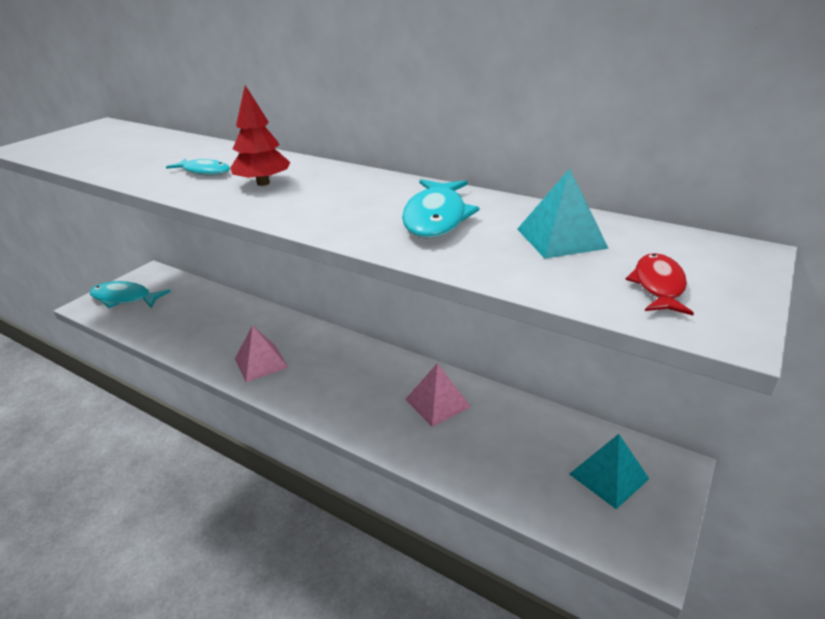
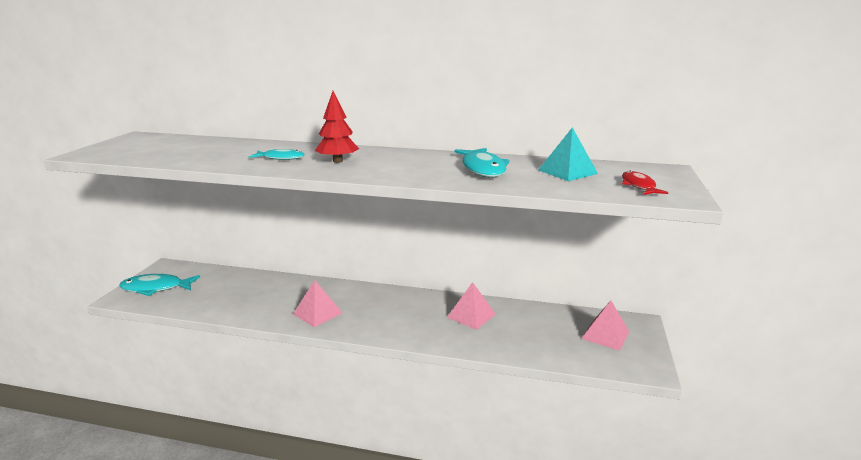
camera: 20 degrees left, 10 degrees down
turquoise pyramid [569,434,649,509] -> pink pyramid [581,301,629,351]

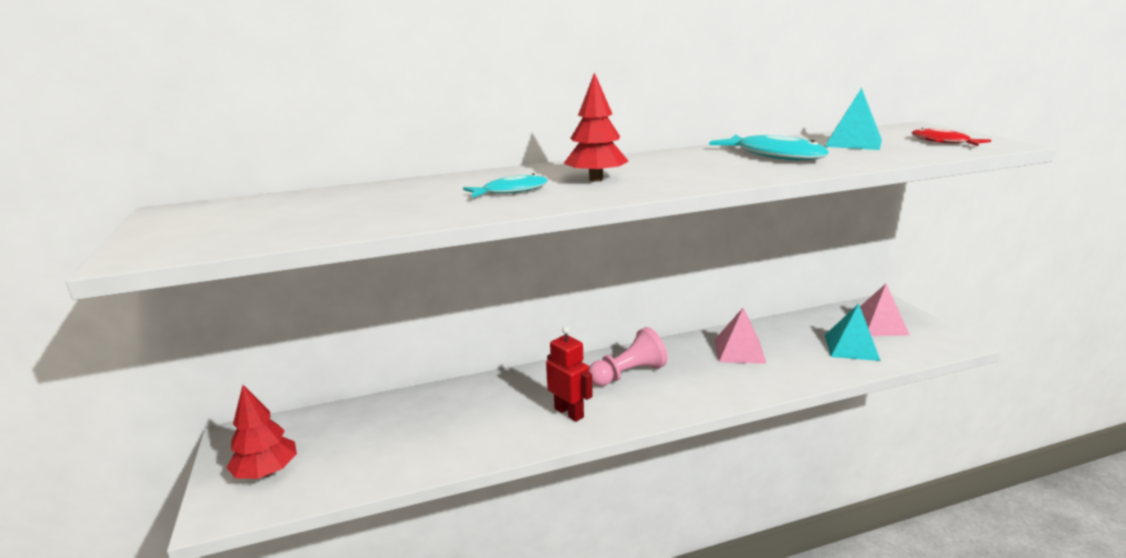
camera: 30 degrees left, 0 degrees up
turquoise fish [119,274,200,296] -> red tree [226,385,297,479]
pink pyramid [293,280,343,327] -> red robot [546,326,593,422]
none -> pink pawn [589,327,667,387]
none -> turquoise pyramid [825,304,881,361]

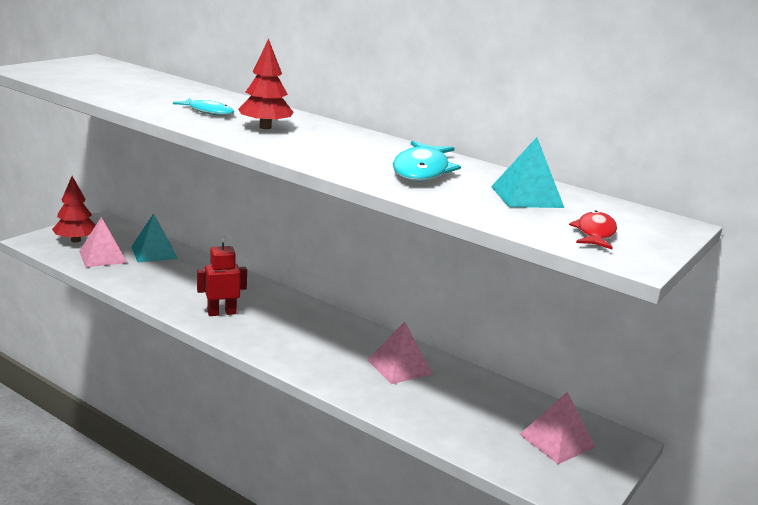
camera: 50 degrees right, 0 degrees up
red robot [546,326,593,422] -> red robot turned 120 degrees counterclockwise [197,236,247,316]
pink pawn [589,327,667,387] -> none
turquoise pyramid [825,304,881,361] -> turquoise pyramid moved to [131,213,178,263]
none -> pink pyramid [79,217,127,267]

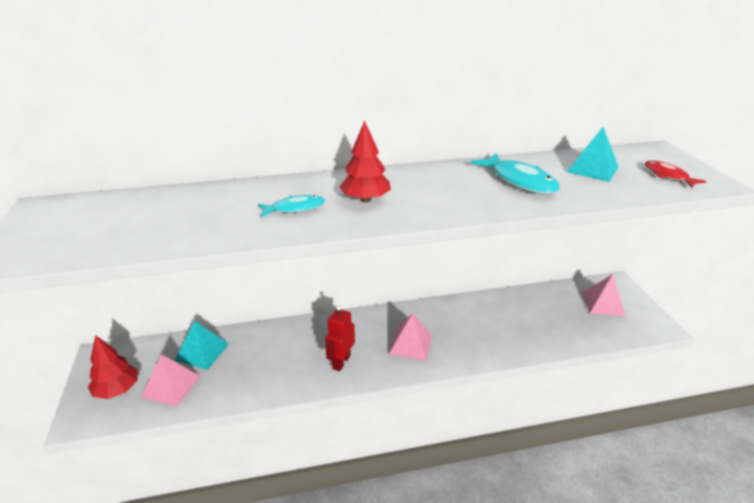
camera: 45 degrees left, 10 degrees up
pink pyramid [368,321,432,384] -> pink pyramid moved to [389,313,432,361]

